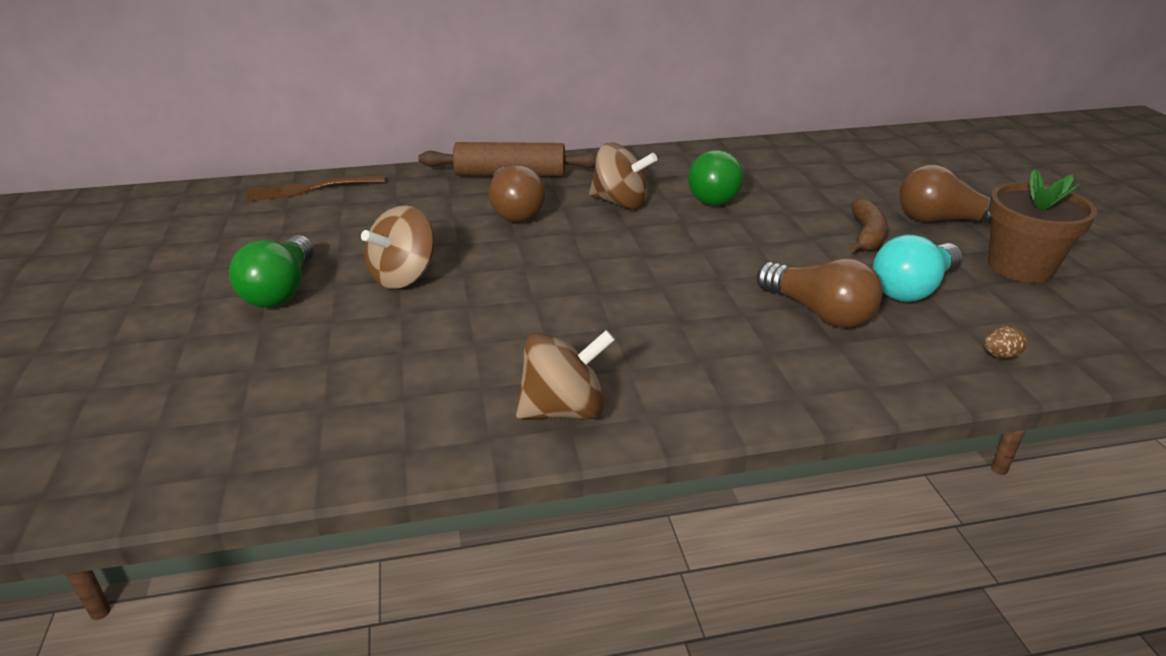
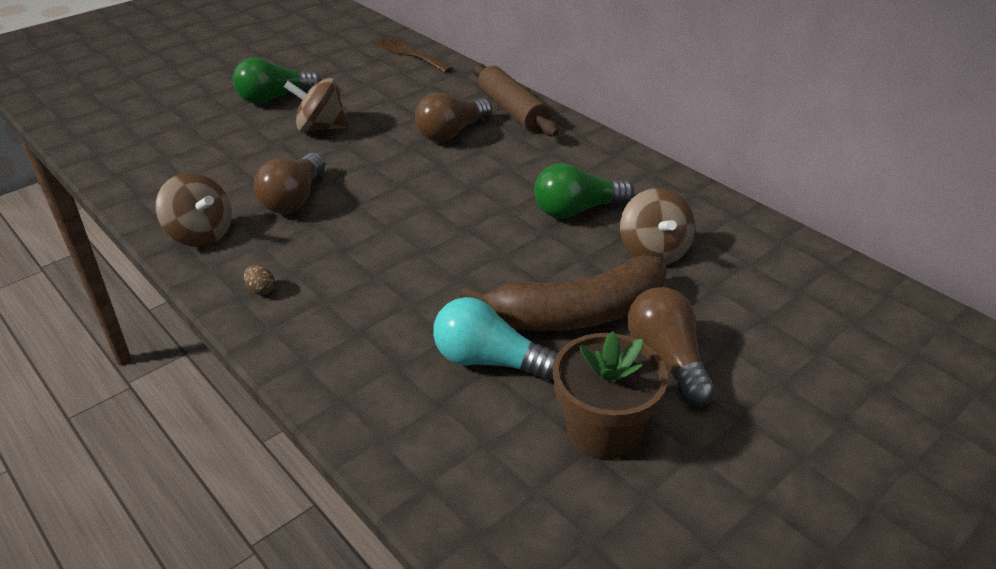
camera: 60 degrees right, 5 degrees up
brown spinning top [589,143,657,209] -> brown spinning top moved to [620,188,695,265]
brown light bulb [756,258,883,328] -> brown light bulb moved to [254,153,325,214]
brown banana [849,199,888,252] -> brown banana [461,255,667,331], size x1.89
brown egg [983,326,1027,359] -> brown egg moved to [244,265,275,295]

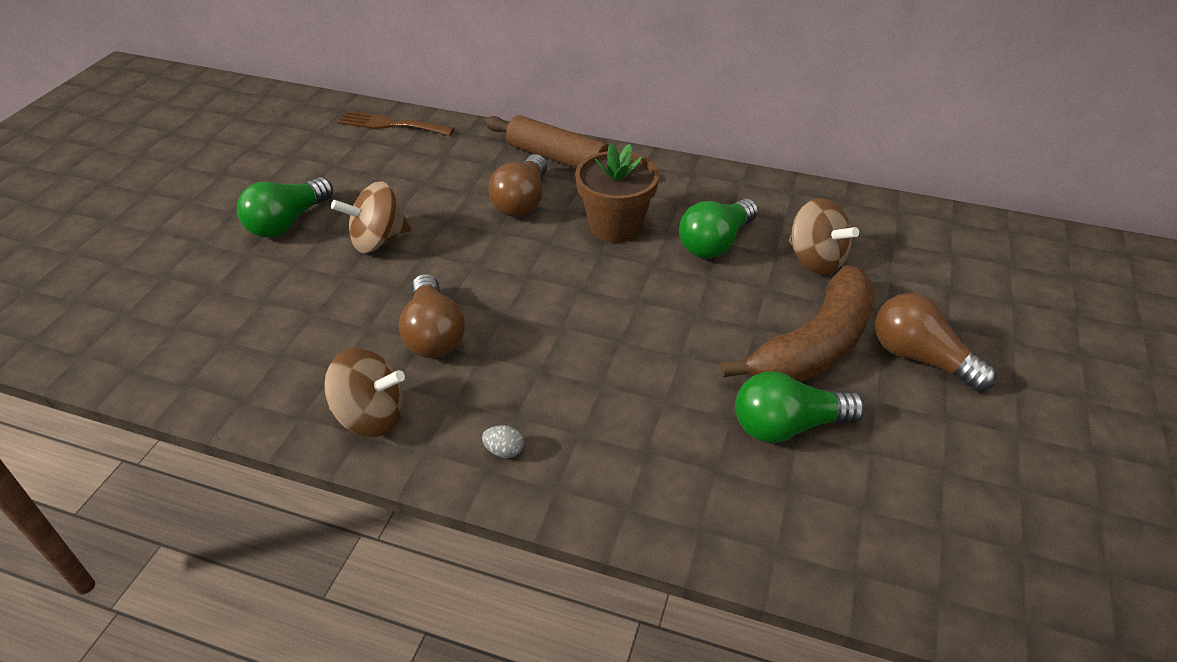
camera: 30 degrees left, 5 degrees up
brown egg [244,265,275,295] -> grey egg [482,425,524,458]
turquoise light bulb [433,297,558,380] -> green light bulb [735,371,866,443]
brown flower pot [553,331,668,460] -> brown flower pot moved to [575,143,659,243]

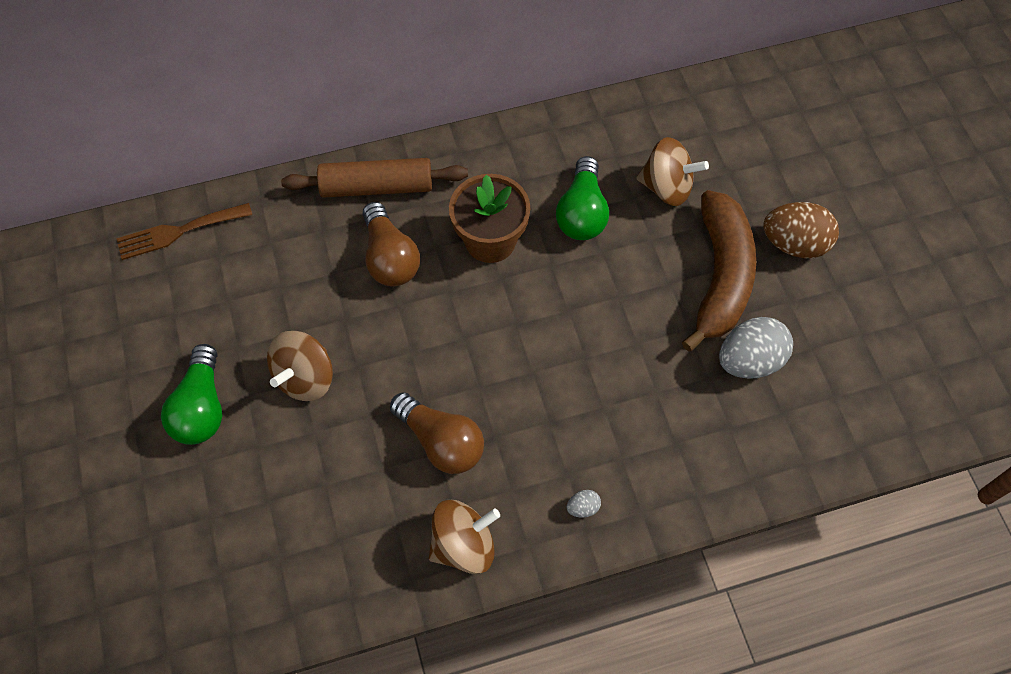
camera: 35 degrees left, 20 degrees up
green light bulb [735,371,866,443] -> grey egg [719,317,793,379]
brown light bulb [875,293,997,392] -> brown egg [763,202,839,258]

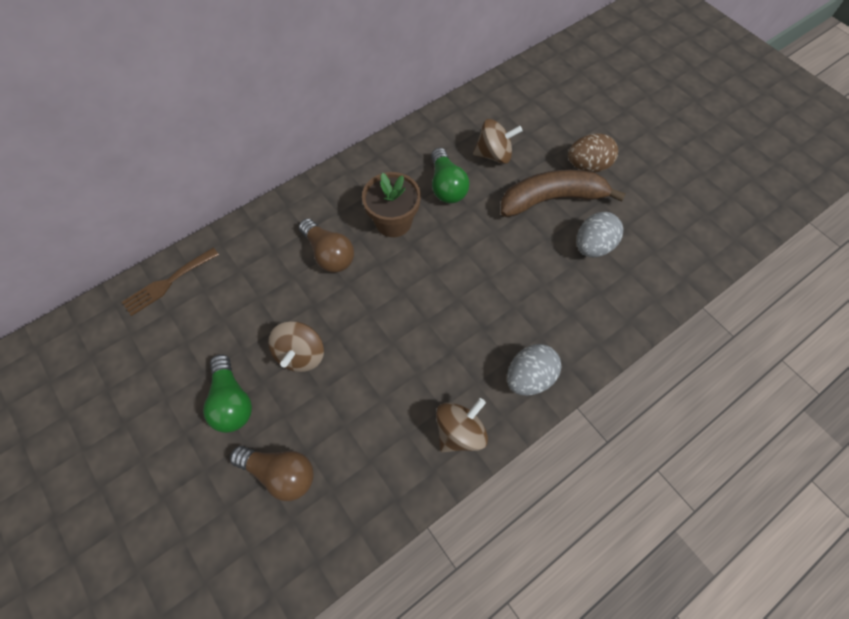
camera: 20 degrees left, 0 degrees up
brown rolling pin [281,158,468,198] -> none
brown light bulb [390,392,484,474] -> brown light bulb moved to [230,446,314,501]
grey egg [567,490,601,518] -> grey egg [507,344,561,396], size x2.33
brown banana [682,190,756,352] -> brown banana turned 90 degrees counterclockwise [501,170,626,217]

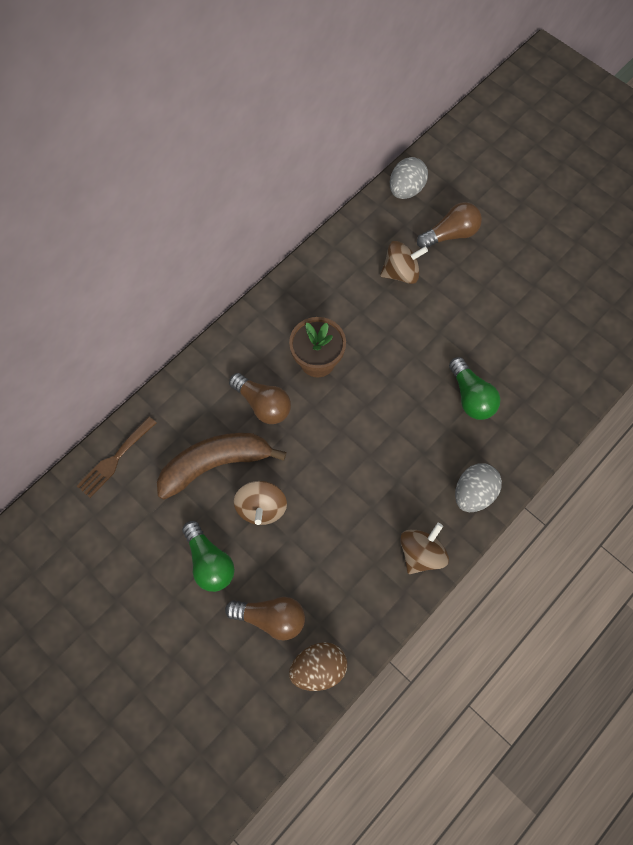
camera: 10 degrees left, 5 degrees up
green light bulb [431,148,469,203] -> green light bulb moved to [449,357,500,420]
brown banana [501,170,626,217] -> brown banana moved to [157,433,287,500]
brown egg [568,133,618,172] -> brown egg moved to [289,642,347,691]
grey egg [577,212,623,257] -> grey egg moved to [390,157,428,199]
none -> brown light bulb [417,202,482,248]

